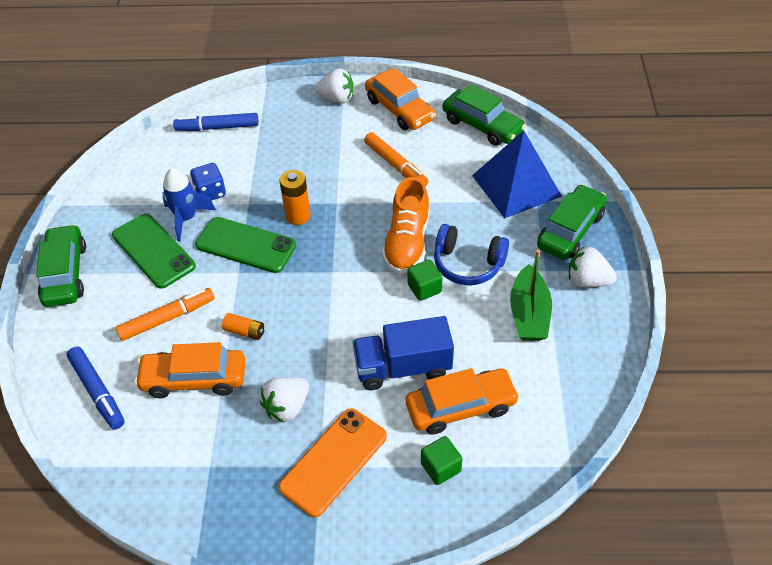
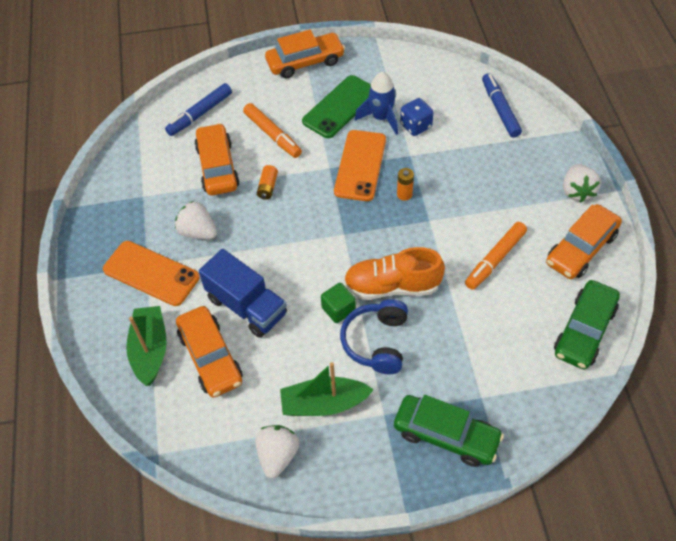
camera: 80 degrees right, 5 degrees up
green car [36,224,86,307] -> orange car [265,30,345,78]
green phone [195,217,296,273] -> orange phone [334,130,386,201]
orange battery [279,170,310,225] -> orange battery [397,168,414,201], size x0.65
blue truck [352,316,454,390] -> blue truck turned 150 degrees clockwise [199,249,287,338]
green cube [421,436,463,485] -> green boat [126,306,167,386]
blue pyramid [472,130,562,218] -> none
white strawberry [569,247,617,287] -> white strawberry moved to [255,425,299,479]

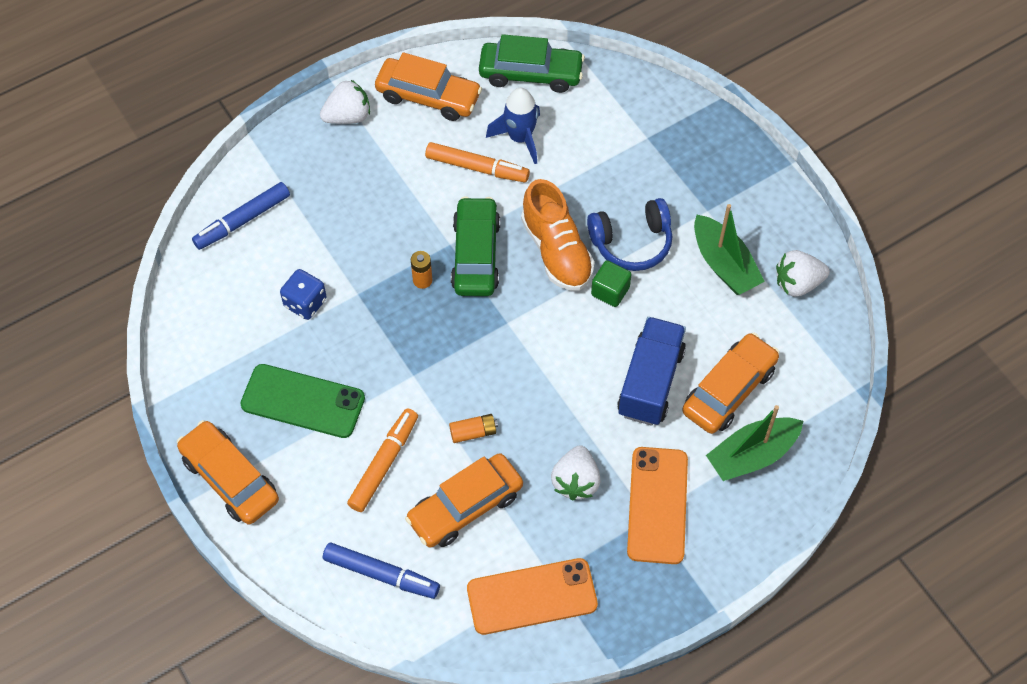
camera: 115 degrees left, 5 degrees up
orange phone [334,130,386,201] -> orange phone moved to [467,558,598,635]
blue rocket [355,71,398,135] -> blue rocket moved to [486,88,540,164]
green car [394,395,504,467] -> green car moved to [451,196,500,296]

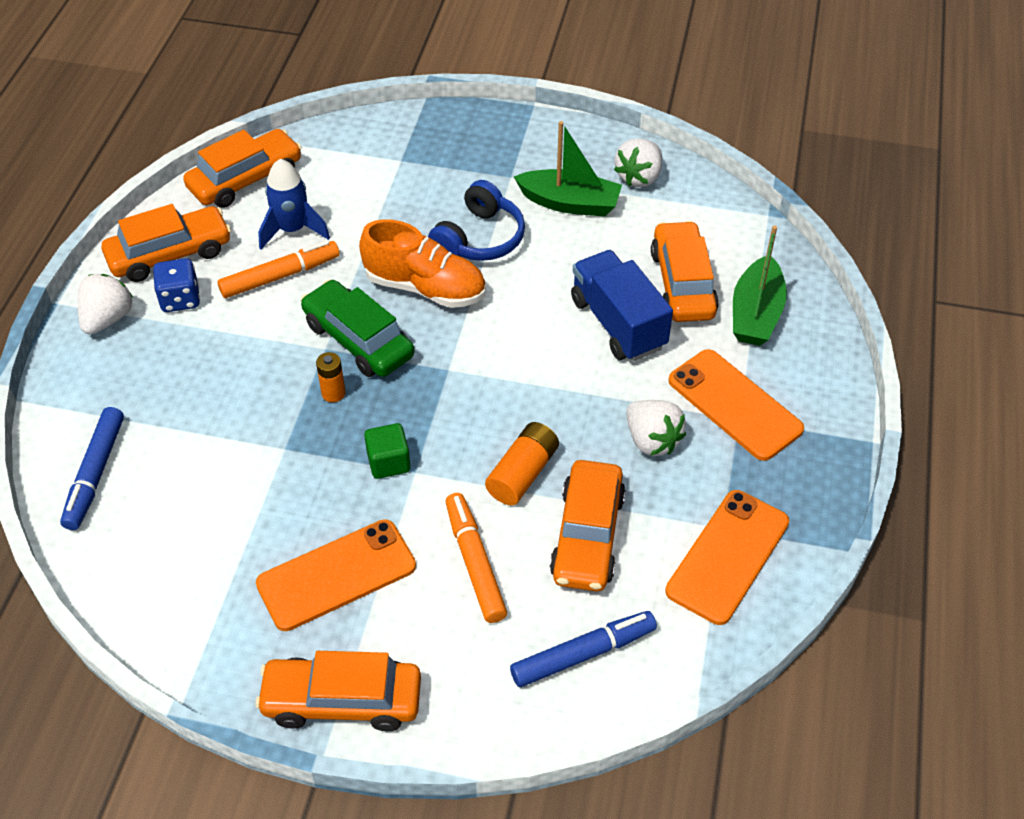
camera: 45 degrees left, 10 degrees down
green phone [240,364,365,438] -> orange phone [256,519,416,631]
blue dice [280,269,327,320] -> blue dice moved to [153,258,200,312]
orange battery [449,414,498,443] -> orange battery [485,422,559,505], size x1.54
green car [479,34,585,93] -> orange car [183,129,302,208]
green cube [591,260,632,307] -> green cube moved to [364,423,411,479]

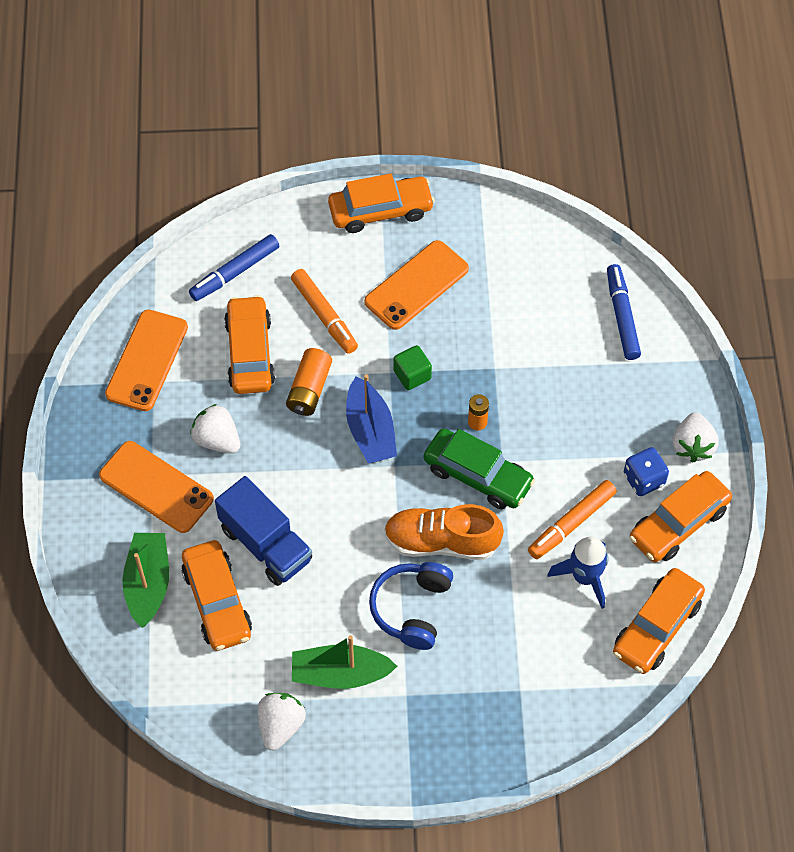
camera: 165 degrees right, 10 degrees up
none -> blue boat [346,374,397,464]

